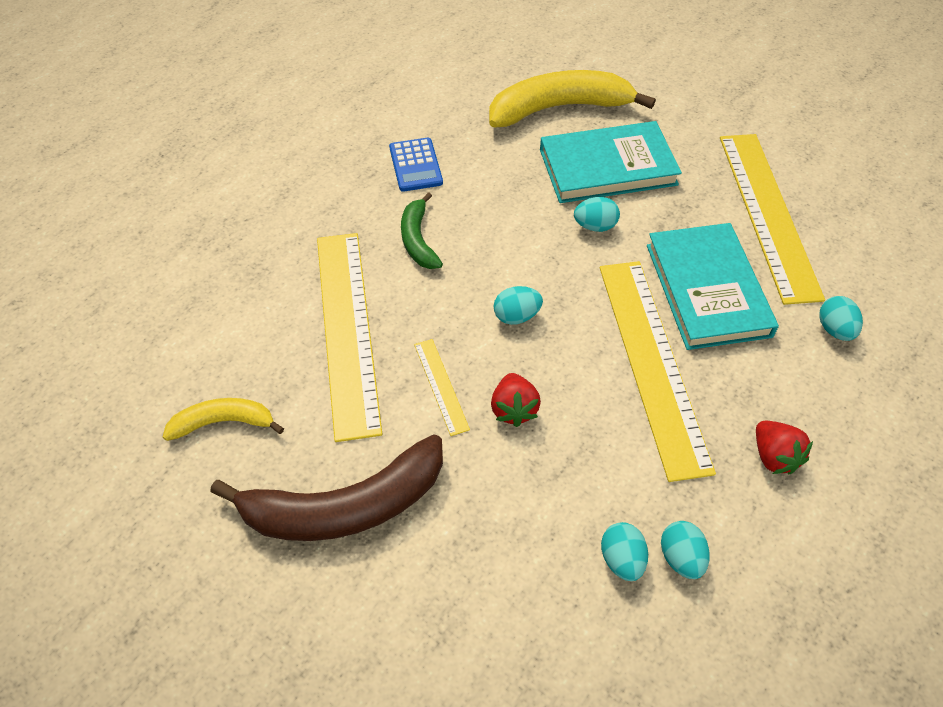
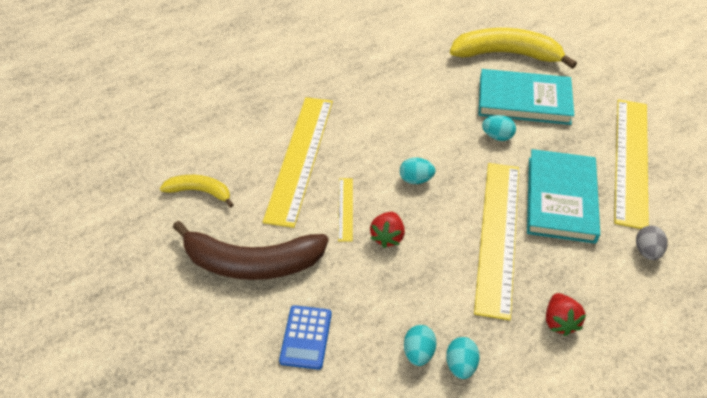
camera: 20 degrees right, 5 degrees down
blue calculator [389,138,443,192] -> blue calculator moved to [279,305,332,370]
green banana [401,192,443,269] -> none
turquoise egg [819,296,863,341] -> grey egg [636,226,668,260]

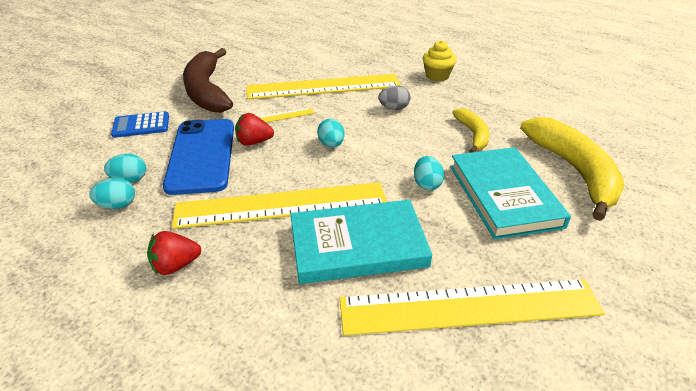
camera: 70 degrees right, 10 degrees down
yellow banana [160,175,234,208] -> yellow banana moved to [452,108,489,153]
grey egg [636,226,668,260] -> grey egg moved to [378,85,411,110]
none -> blue phone [163,119,234,195]
none -> yellow cupcake [423,40,456,82]

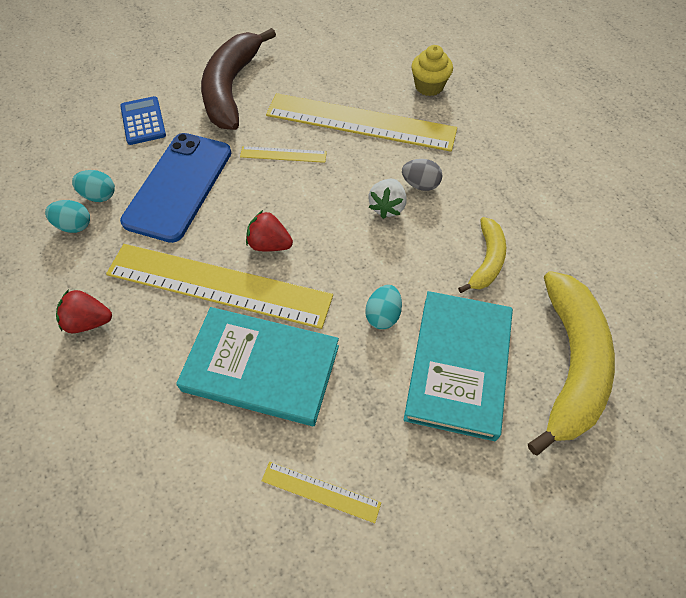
camera: 25 degrees right, 20 degrees up
blue calculator [111,111,169,138] -> blue calculator turned 60 degrees clockwise [120,96,166,145]
red strawberry [235,113,274,146] -> red strawberry moved to [246,210,293,251]
turquoise egg [317,119,345,147] -> none
yellow ruler [339,279,605,336] -> yellow ruler [262,462,381,523], size x0.43
yellow cupcake [423,40,456,82] -> yellow cupcake moved to [411,45,453,96]
none -> white strawberry [368,179,407,219]

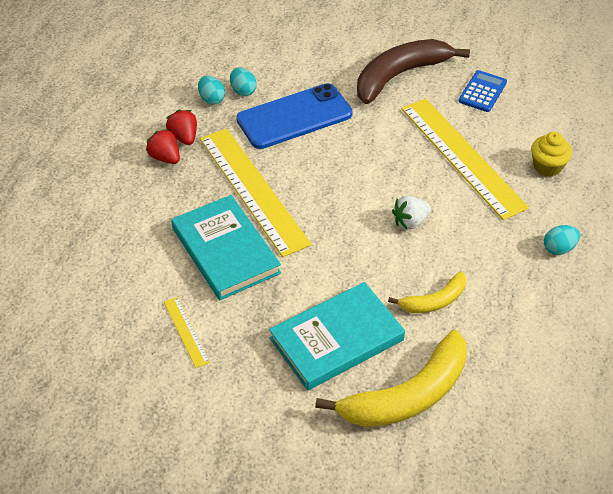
camera: 45 degrees right, 10 degrees down
blue calculator [120,96,166,145] -> blue calculator moved to [459,70,507,112]
yellow ruler [240,146,327,163] -> none
red strawberry [246,210,293,251] -> red strawberry moved to [166,110,197,145]
turquoise egg [365,285,402,329] -> turquoise egg moved to [544,225,580,255]
grey egg [402,159,442,191] -> none

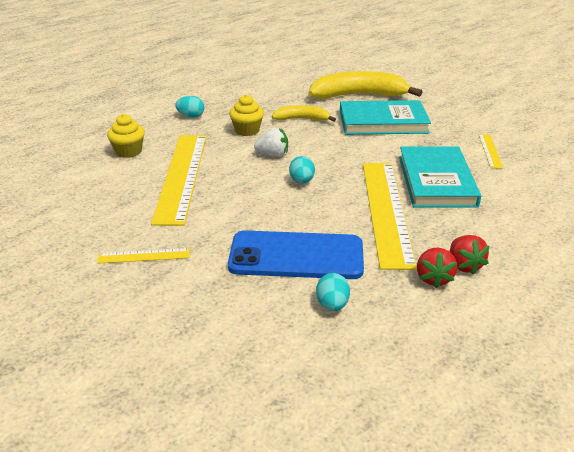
camera: 150 degrees left, 15 degrees down
turquoise egg [198,76,225,105] -> turquoise egg moved to [289,156,315,184]
brown banana [357,39,470,104] -> yellow ruler [97,248,190,264]
blue calculator [459,70,507,112] -> none
none -> yellow cupcake [229,95,264,136]

